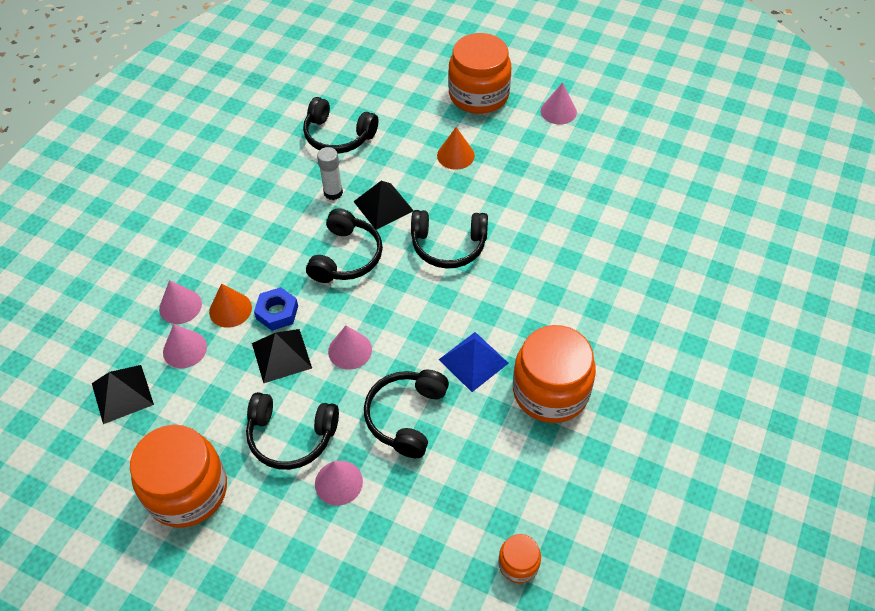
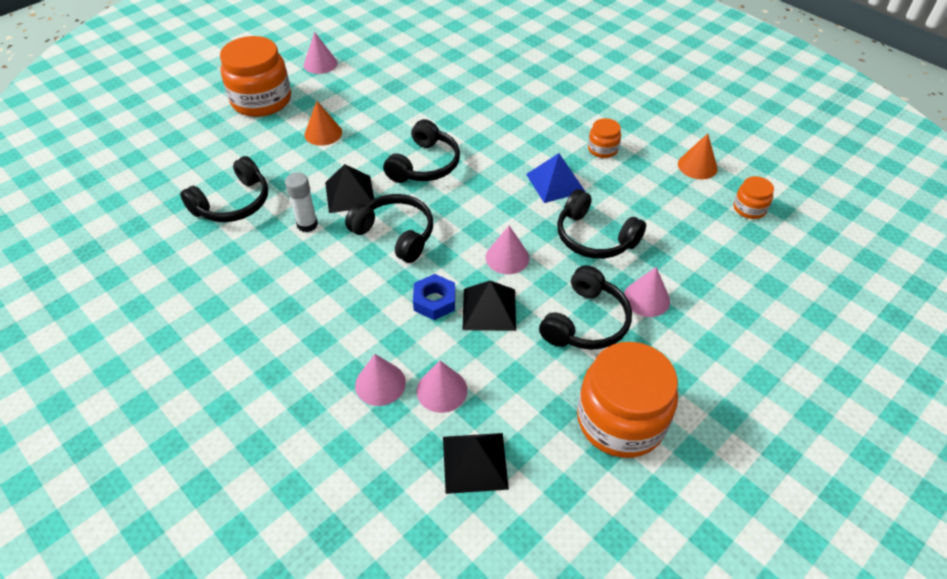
camera: 70 degrees left, 5 degrees down
orange cone [209,284,252,328] -> orange cone moved to [678,134,718,179]
orange jar [513,325,596,423] -> orange jar [588,118,621,158], size x0.47

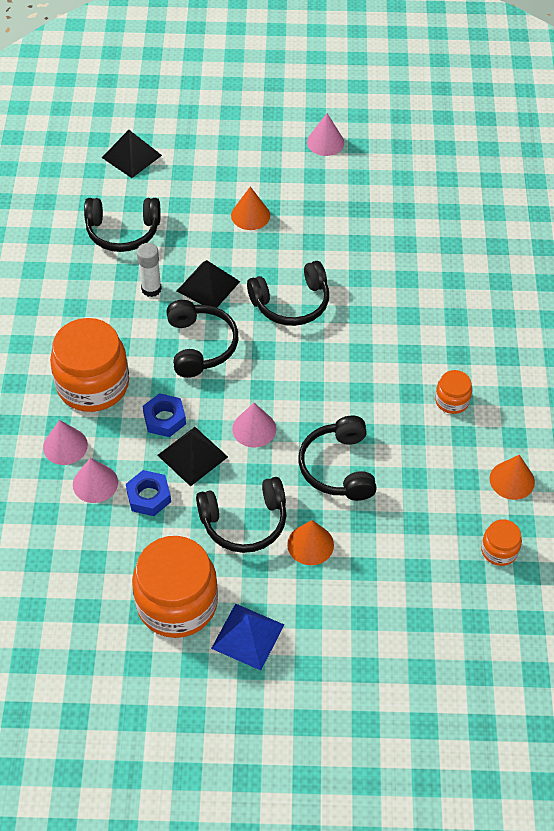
camera: 45 degrees right, 5 degrees up
orange jar [220,36,291,117] -> orange jar moved to [50,318,129,412]
black pyramid [443,433,509,494] -> black pyramid moved to [102,130,162,178]
blue pyramid [526,153,585,203] -> blue pyramid moved to [211,603,284,670]
pink cone [624,267,670,317] -> orange cone [287,520,334,565]
none -> blue nut [126,470,171,516]

